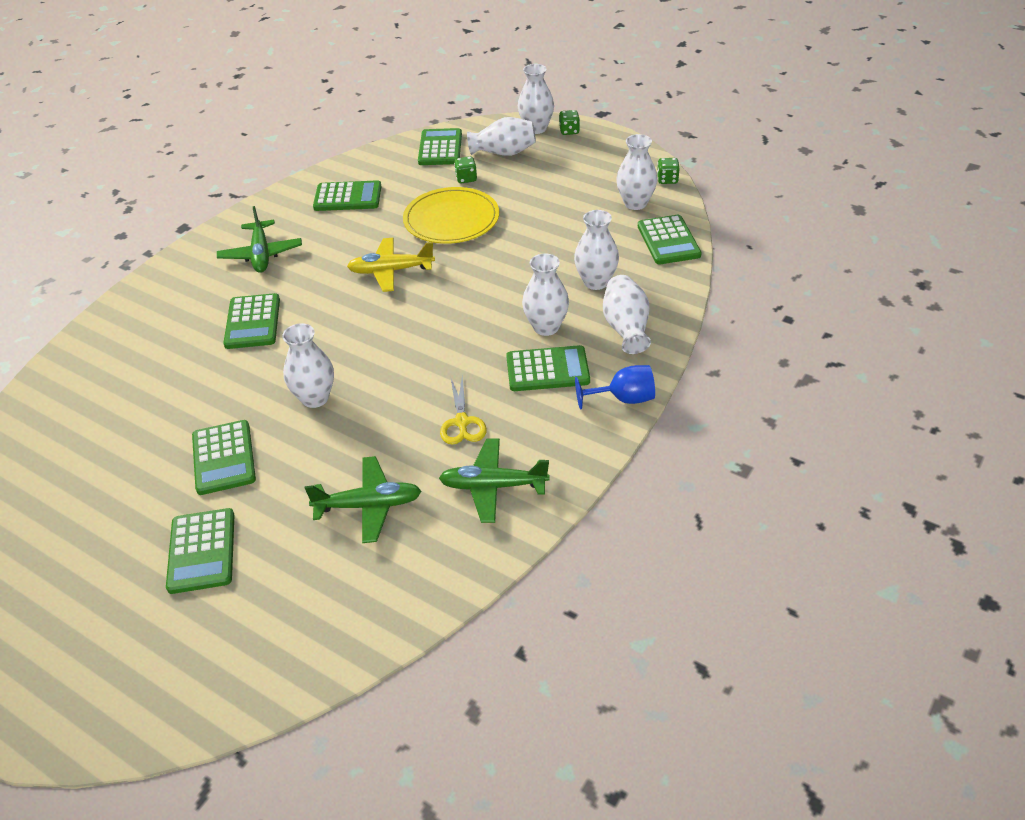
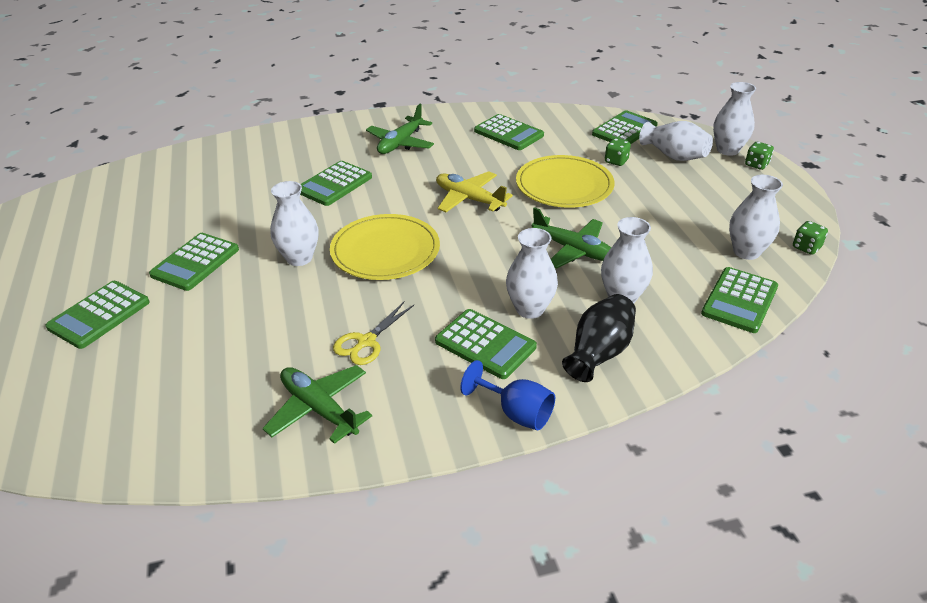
camera: 40 degrees right, 5 degrees down
green plane [305,456,421,543] -> green plane moved to [532,207,611,269]
white vase [603,275,651,354] -> black vase [562,294,636,382]
none -> yellow plate [330,214,440,280]

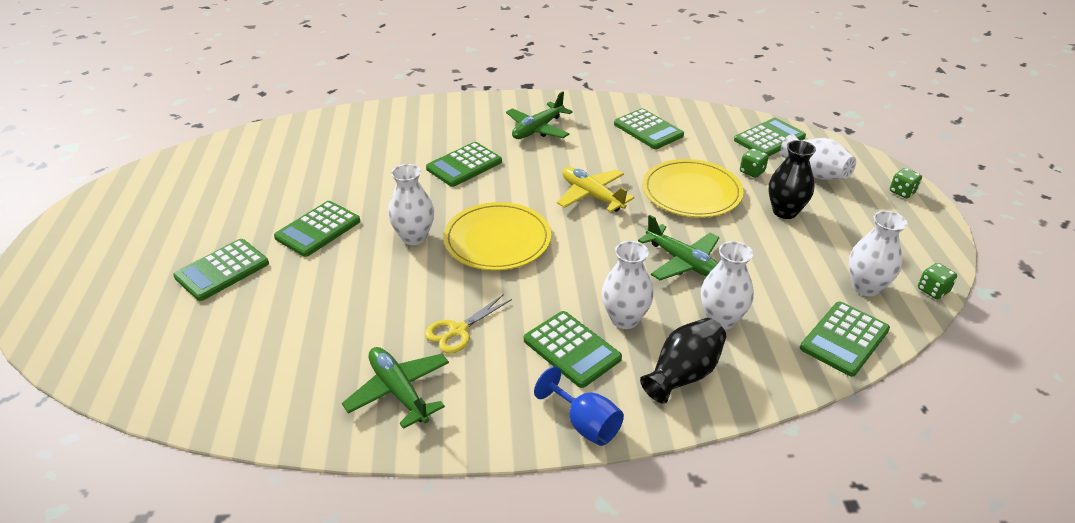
camera: 10 degrees right, 0 degrees up
white vase [713,82,756,156] -> none
none -> black vase [769,140,816,219]

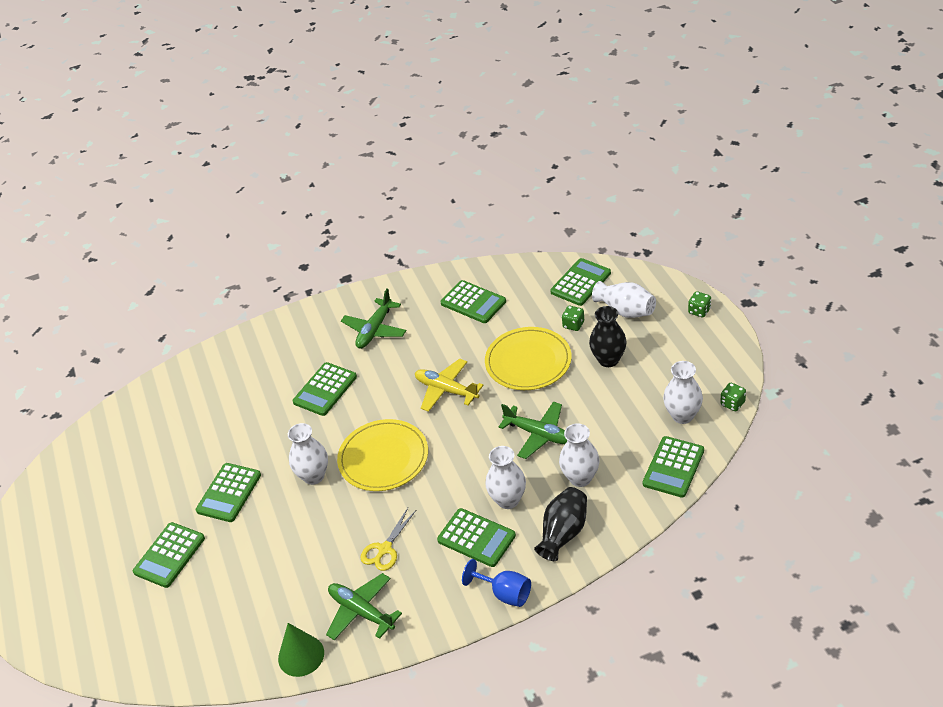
camera: 10 degrees left, 5 degrees up
none -> green cone [278,623,324,677]

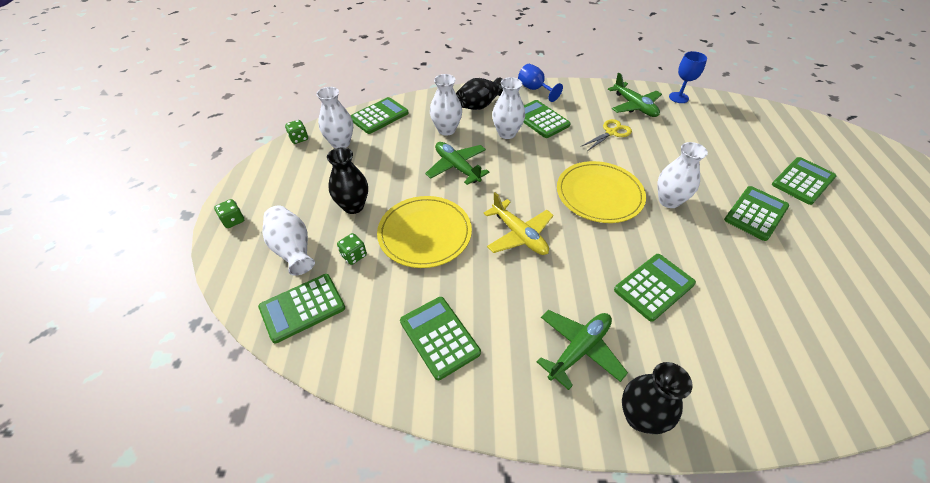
camera: 165 degrees left, 5 degrees up
green cone [278,623,324,677] -> blue goblet [669,51,707,103]
none -> black vase [622,362,693,434]

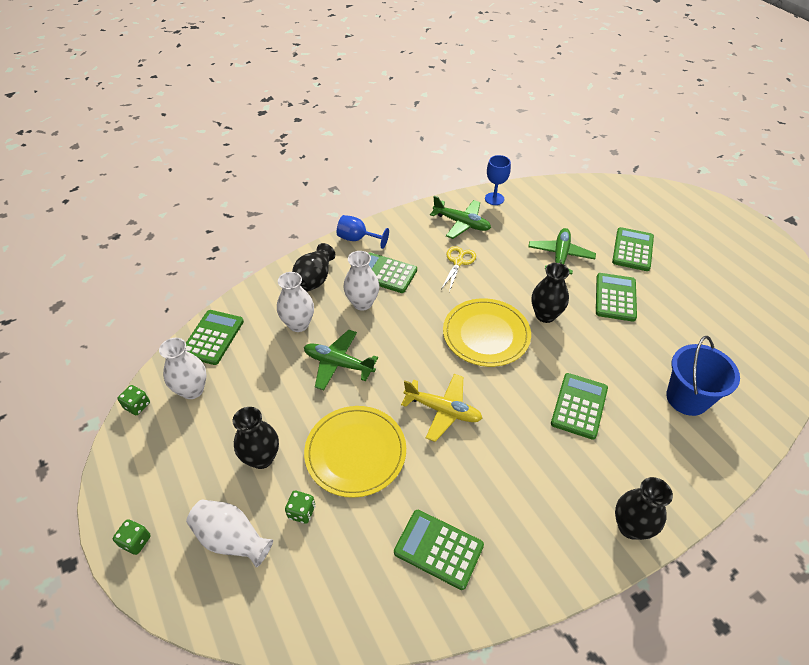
camera: 30 degrees left, 0 degrees up
green calculator [258,274,345,343] -> none
green plane [536,310,628,390] -> green plane moved to [528,228,596,274]
white vase [657,142,708,208] -> black vase [532,263,570,323]
none -> blue bucket [666,336,740,416]

